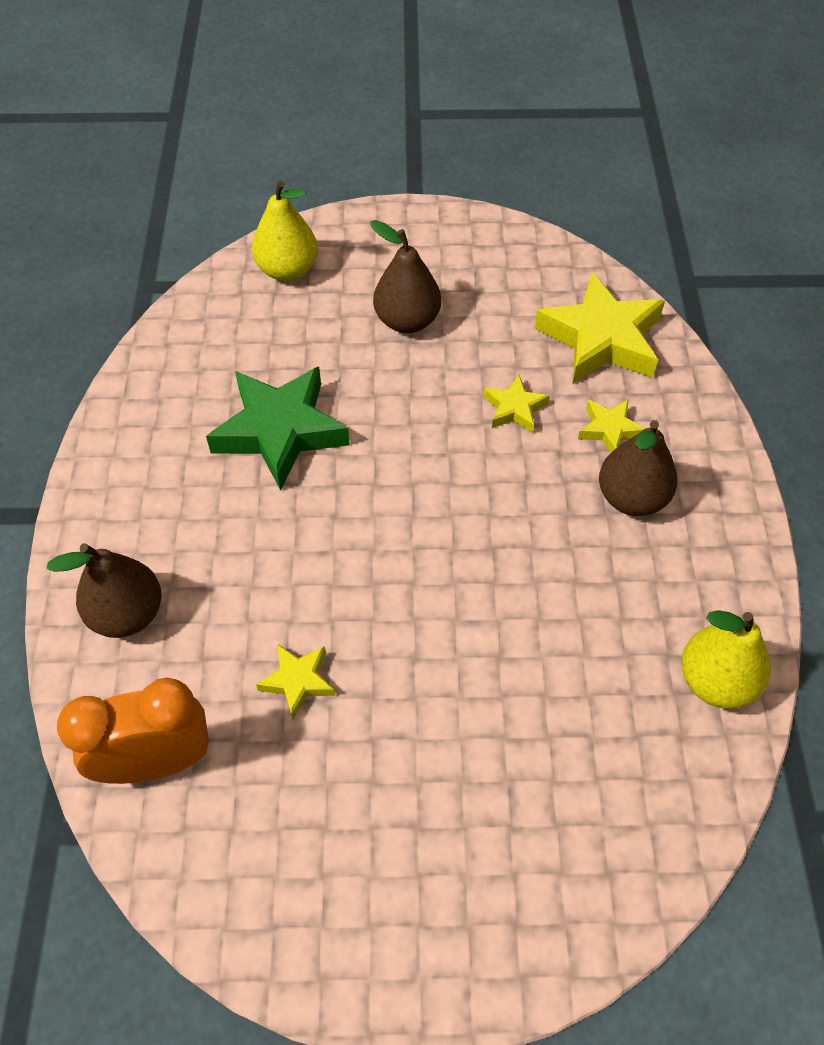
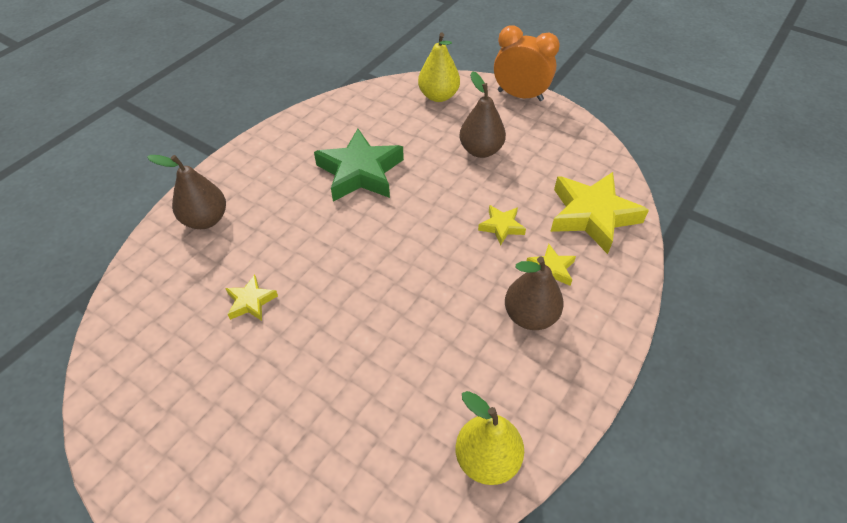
camera: 35 degrees right, 5 degrees down
orange clock [57,678,209,784] -> orange clock moved to [494,26,560,101]

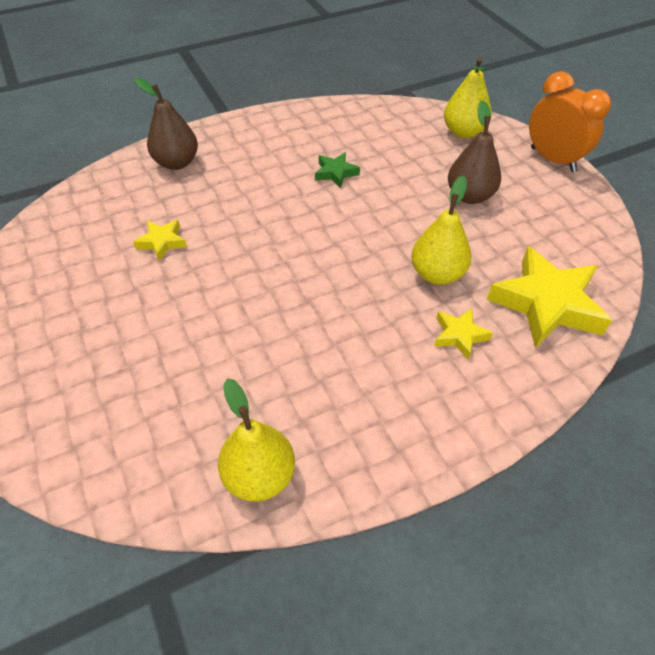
camera: 30 degrees right, 0 degrees up
green star [314,129,404,202] -> green star [315,152,360,188], size x0.49
yellow star [478,205,526,246] -> yellow pear [411,176,471,285]
brown pear [505,257,564,330] -> none

